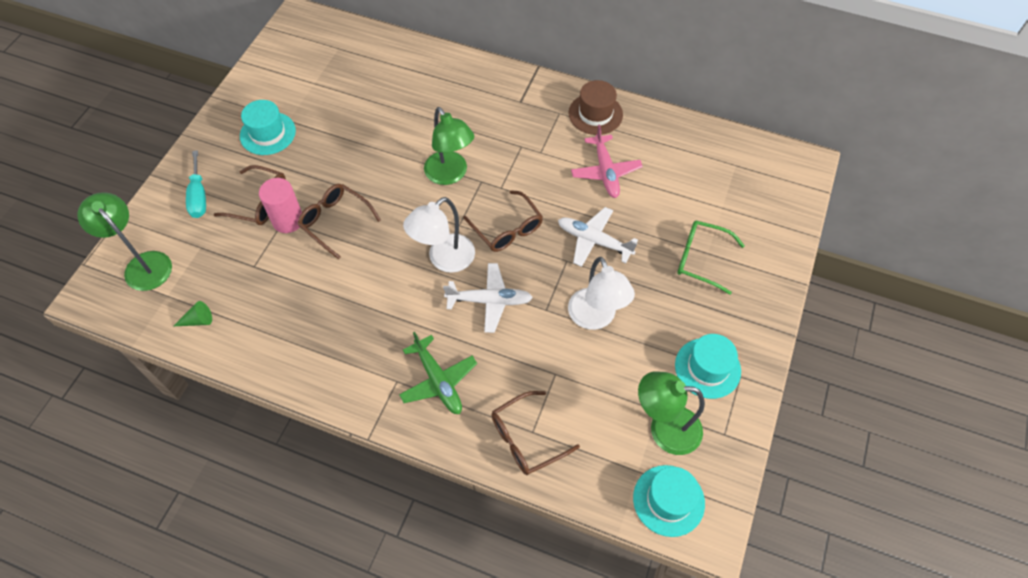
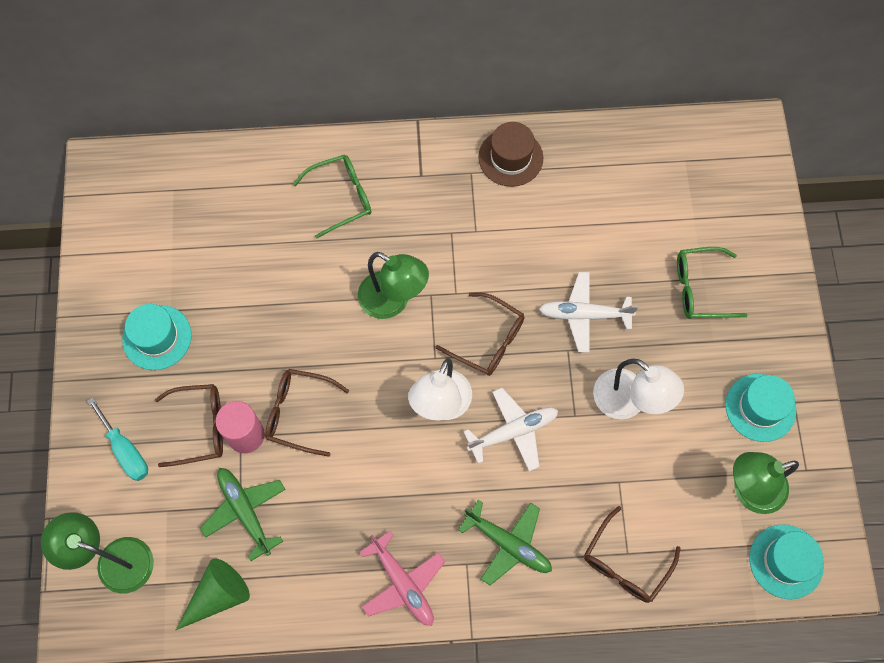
camera: 25 degrees left, 10 degrees up
green cone [174,301,212,326] -> green cone [176,558,250,630], size x1.79
pink plane [571,125,643,198] -> pink plane moved to [360,531,445,626]
none -> green plane [200,468,286,561]
none -> green glasses [293,155,371,238]

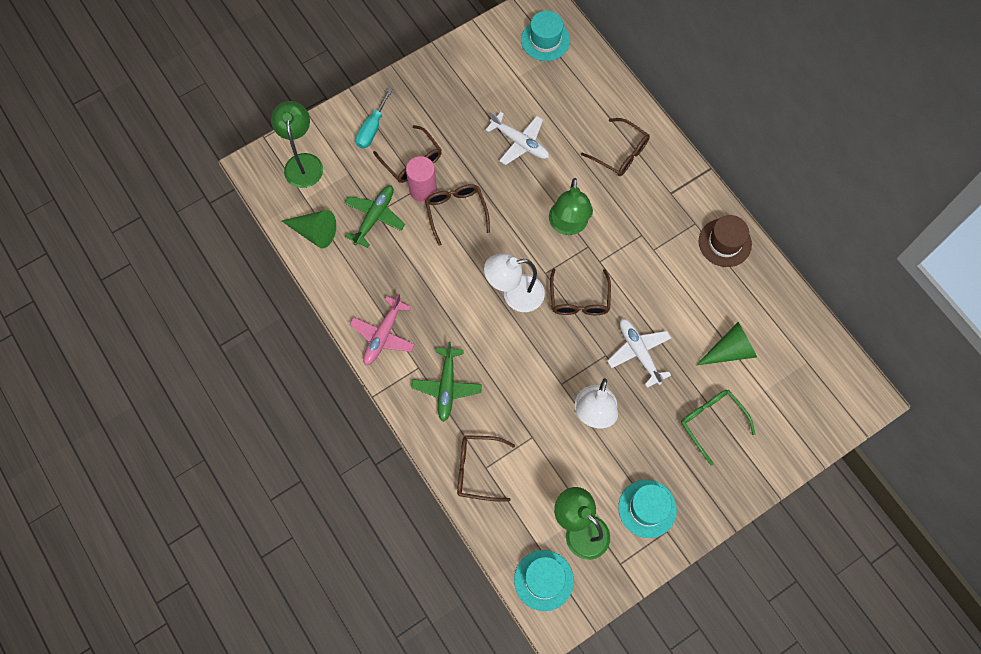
camera: 60 degrees right, 0 degrees up
turquoise hat [122,304,192,370] -> turquoise hat moved to [521,11,570,61]
green glasses [293,155,371,238] -> brown glasses [581,118,650,176]
white plane [464,388,558,471] -> white plane moved to [485,112,549,165]
none -> green cone [696,322,757,365]

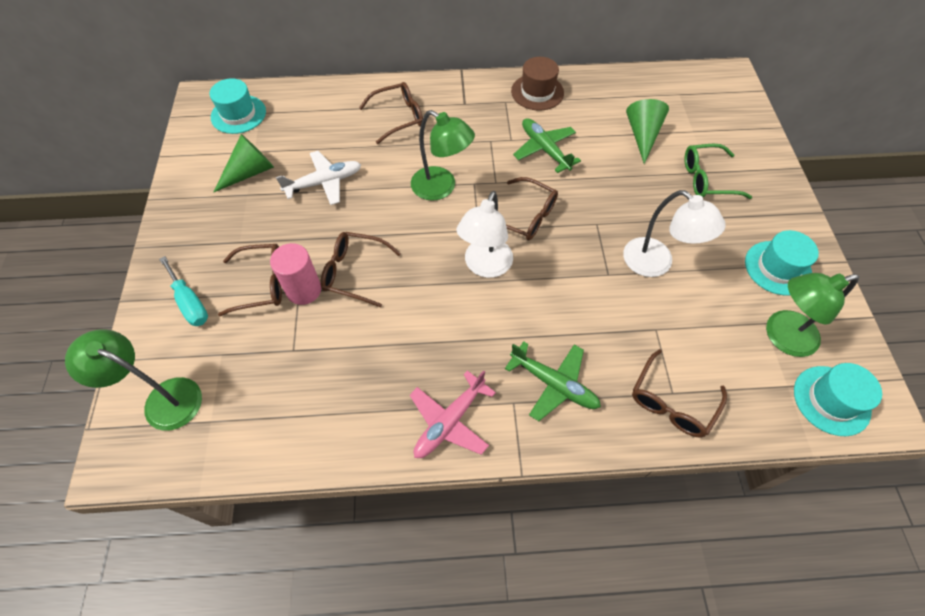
camera: 60 degrees left, 10 degrees down
green cone [282,210,336,248] -> green cone moved to [214,134,274,192]
green plane [344,186,405,248] -> green plane moved to [513,118,581,173]
pink plane [350,294,415,366] -> pink plane turned 75 degrees clockwise [410,370,496,458]
white plane [607,319,671,388] -> none

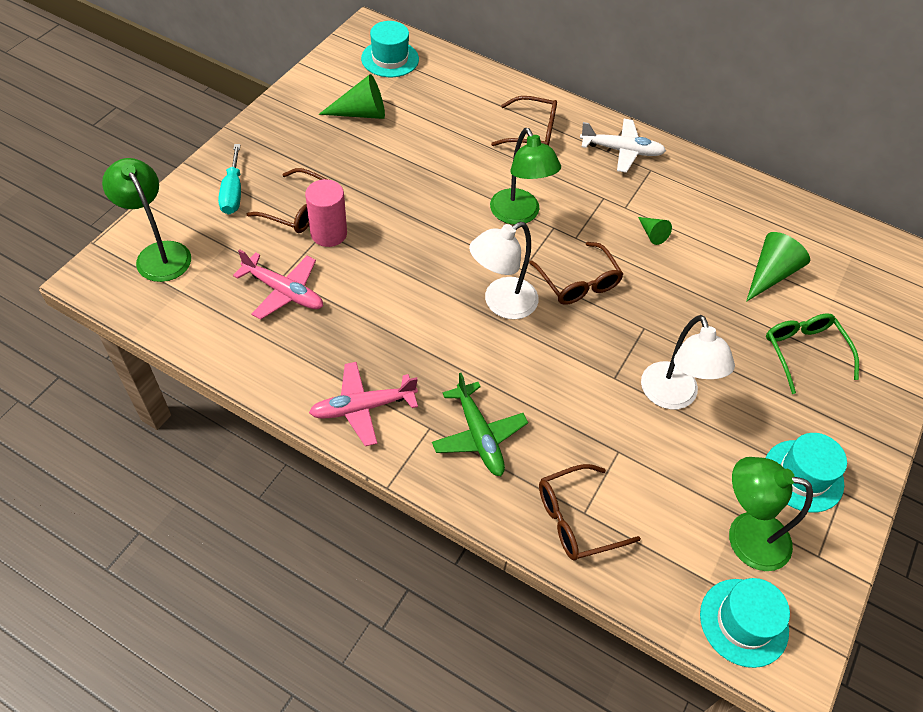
camera: 30 degrees right, 5 degrees down
white plane [276,151,361,205] -> white plane moved to [580,119,666,173]
brown glasses [321,232,401,307] -> none
brown hat [511,57,564,111] -> none
green plane [513,118,581,173] -> green cone [638,217,672,245]
green glasses [684,144,752,199] -> green glasses turned 45 degrees clockwise [766,313,859,394]
none -> pink plane [233,249,323,320]

